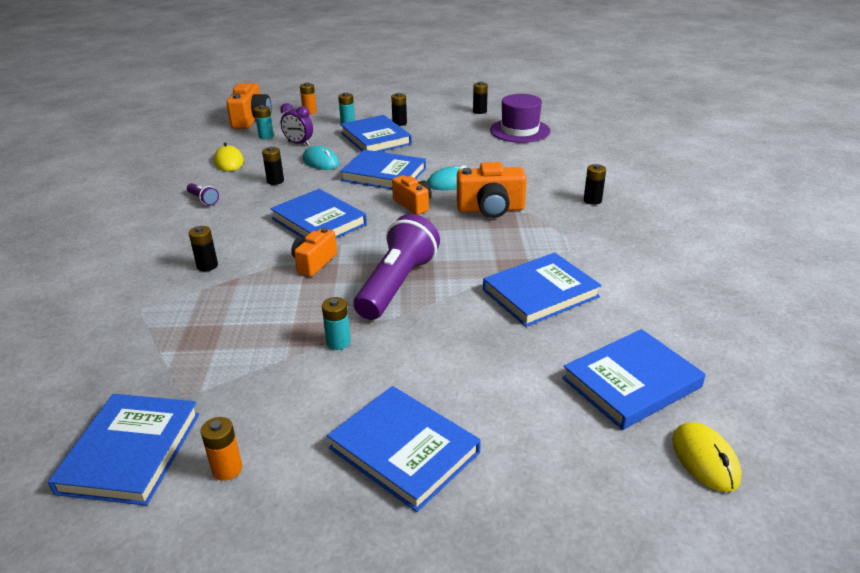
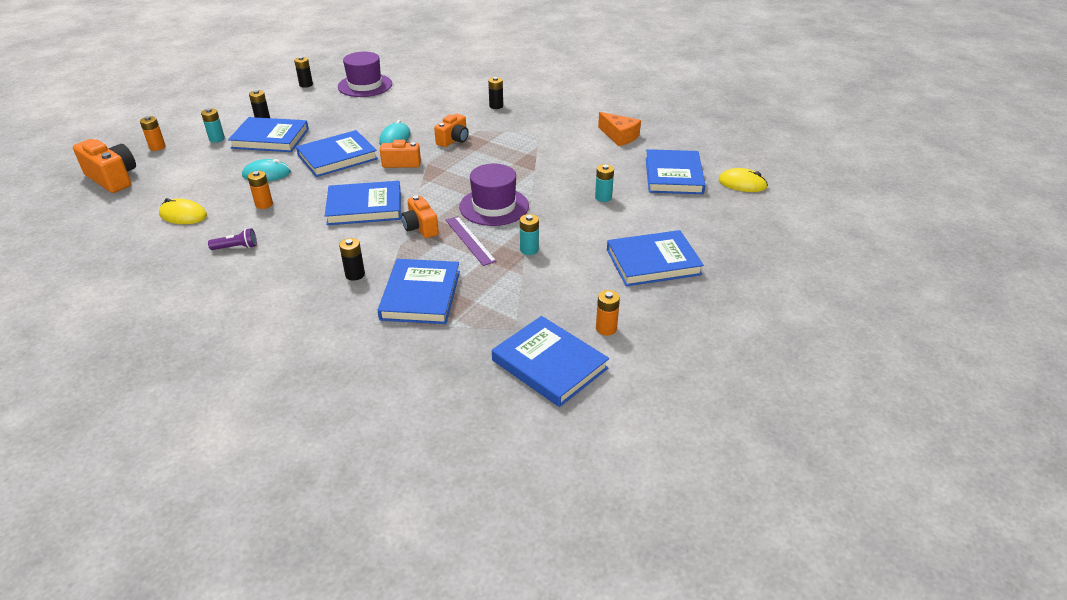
camera: 55 degrees left, 5 degrees up
turquoise battery [254,105,274,139] -> turquoise battery moved to [595,164,614,202]
black battery [262,147,284,185] -> orange battery [247,171,273,209]
purple clock [280,103,313,146] -> none
purple flashlight [354,214,440,320] -> purple hat [459,164,529,226]
orange camera [457,162,527,218] -> orange camera [434,114,469,147], size x0.66
blue book [483,253,602,327] -> blue book moved to [377,259,460,324]
none -> purple ruler [446,216,497,266]
none -> orange cheese [598,112,641,146]

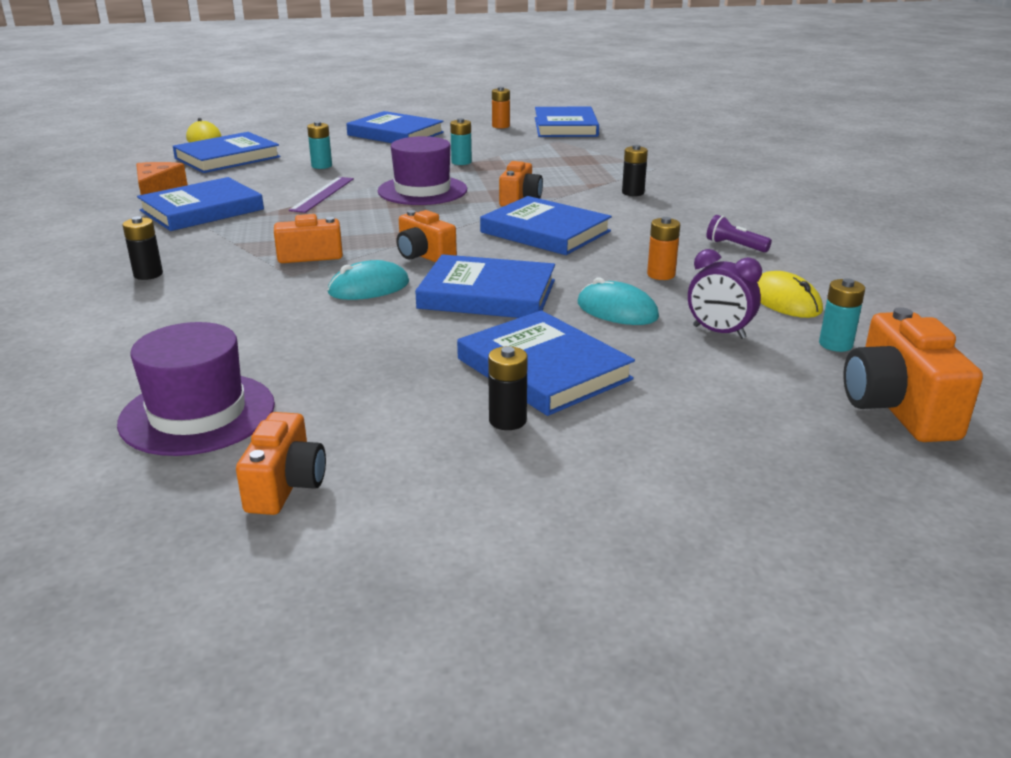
camera: 135 degrees left, 10 degrees down
orange battery [140,116,166,151] -> none
turquoise battery [201,108,225,143] -> turquoise battery moved to [819,278,865,352]
black battery [294,56,313,88] -> orange camera [236,412,326,515]
blue book [377,259,460,324] -> blue book moved to [137,177,264,231]
purple ruler [446,216,497,266] -> purple ruler moved to [289,177,354,213]
none -> purple clock [688,249,762,339]

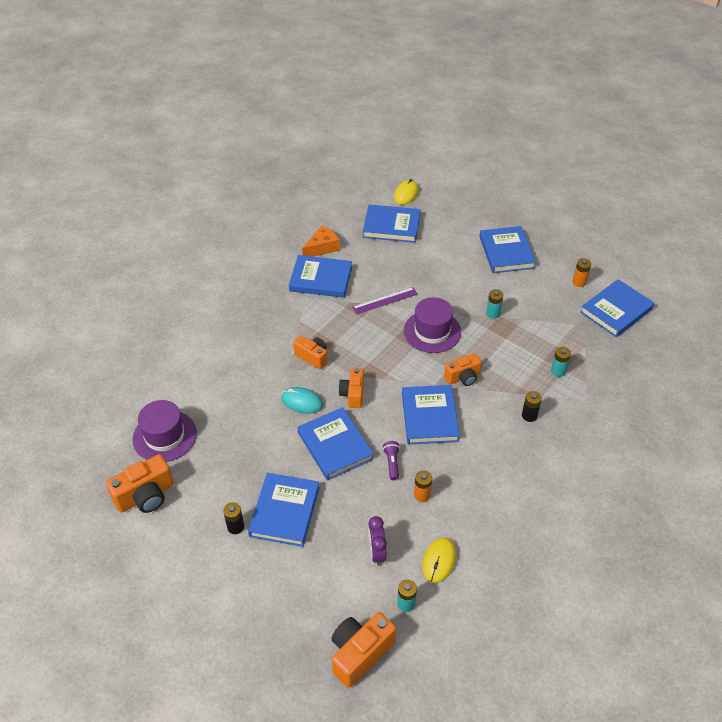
camera: 50 degrees right, 20 degrees up
black battery [122,216,163,280] -> none
orange camera [236,412,326,515] -> orange camera [106,454,174,513], size x1.53
turquoise battery [307,121,332,169] -> turquoise battery moved to [551,347,571,377]
turquoise mouse [578,277,659,325] -> none
purple flashlight [706,215,772,252] -> purple flashlight moved to [383,441,400,480]

